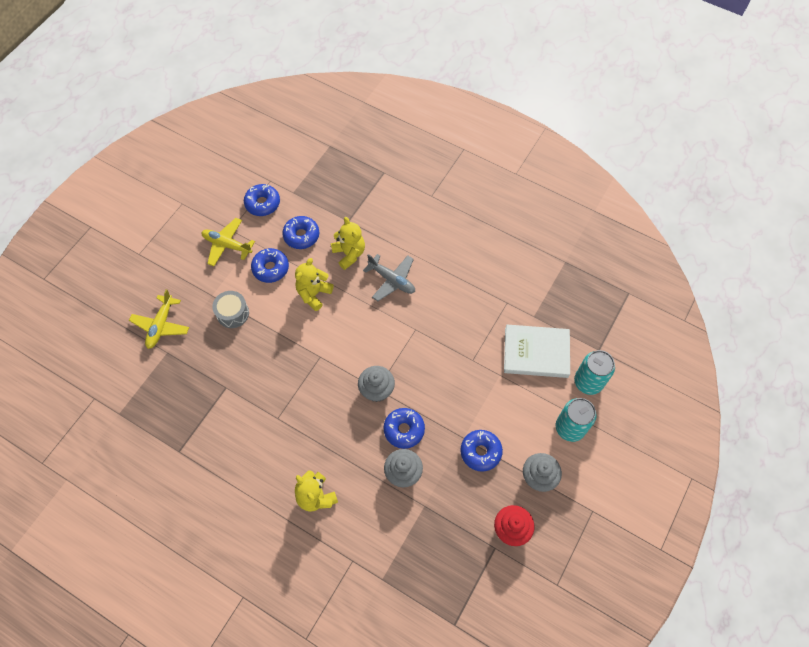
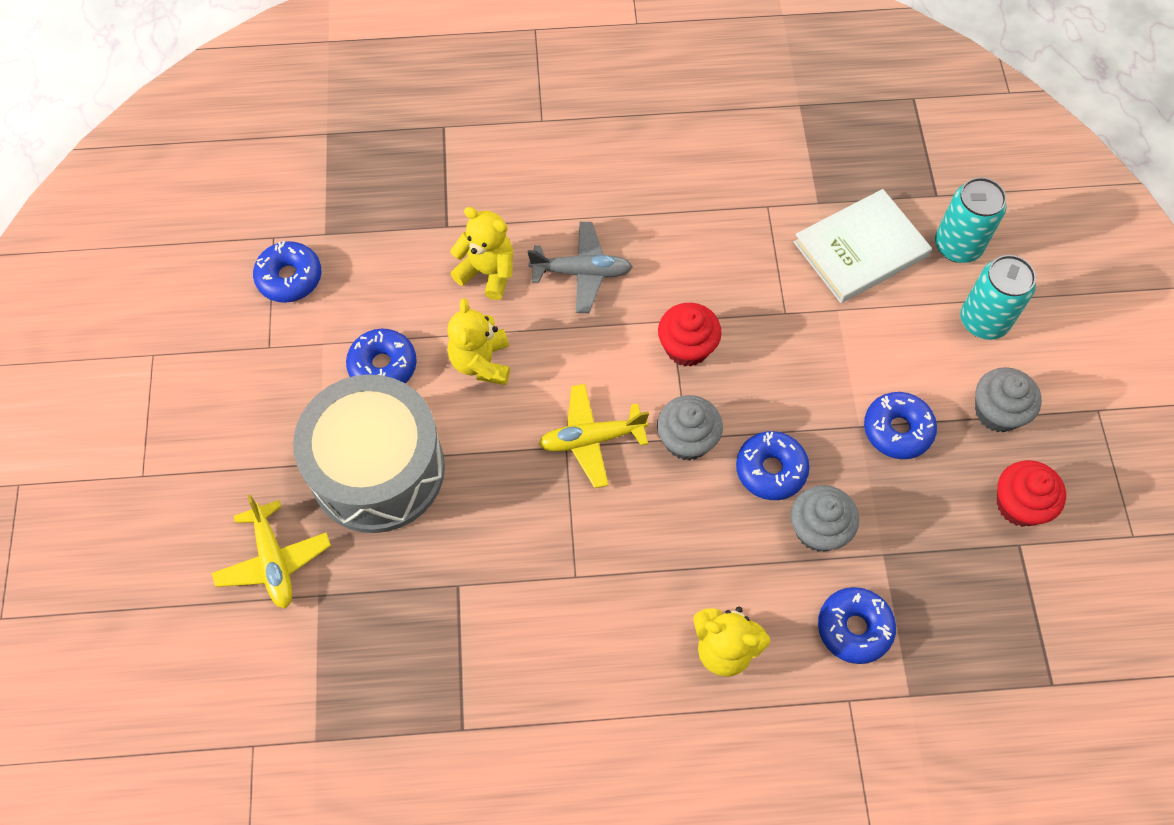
camera: 35 degrees left, 0 degrees up
yellow plane [201,218,255,266] -> yellow plane moved to [539,384,649,488]
grey drum [212,291,249,328] -> grey drum [293,374,445,533], size x2.21
blue donut [282,216,319,249] -> blue donut moved to [818,587,896,664]
none -> red cupcake [658,303,722,366]

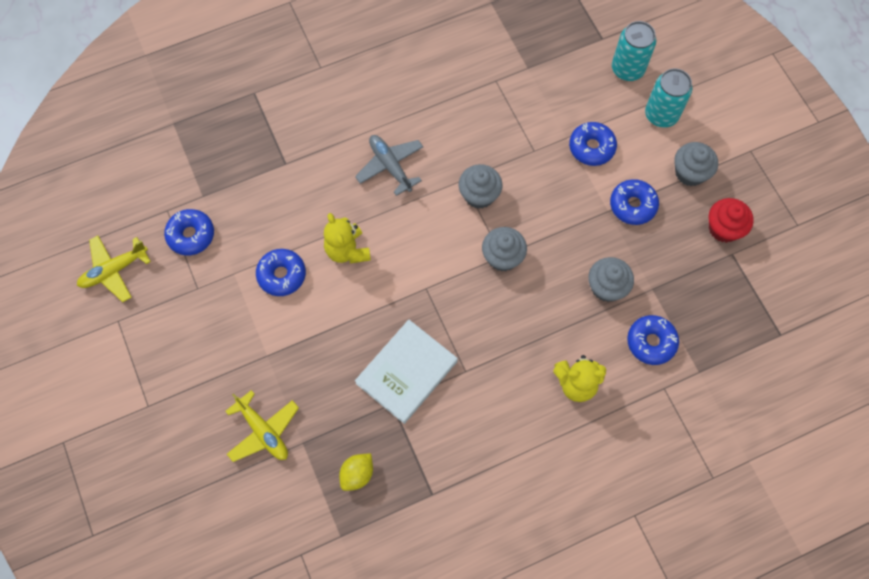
camera: 20 degrees left, 5 degrees up
grey drum [293,374,445,533] -> none
yellow teddy bear [450,207,513,300] -> none
grey plane [528,222,633,313] -> grey plane turned 105 degrees counterclockwise [355,135,423,196]
yellow plane [539,384,649,488] -> yellow plane moved to [77,235,151,302]
red cupcake [658,303,722,366] -> grey cupcake [458,164,503,209]
blue donut [736,431,810,500] -> blue donut moved to [569,122,617,166]
white book [794,189,932,303] -> white book moved to [355,320,458,424]
none -> yellow lemon [339,453,373,491]

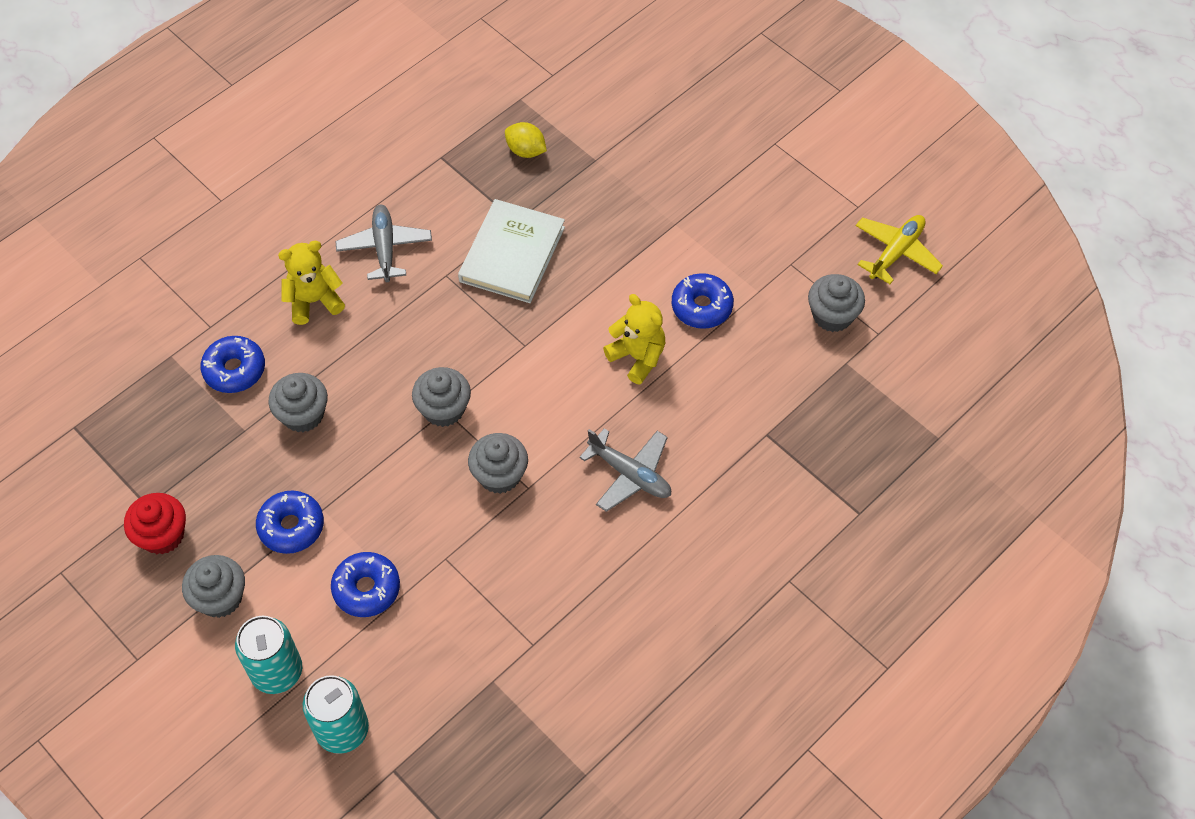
camera: 160 degrees right, 10 degrees down
blue donut [164,209,214,256] -> grey cupcake [808,274,865,332]
yellow plane [225,390,299,462] -> none
yellow lemon [339,453,373,491] -> yellow lemon turned 75 degrees counterclockwise [505,122,547,158]
none -> grey plane [335,205,432,282]

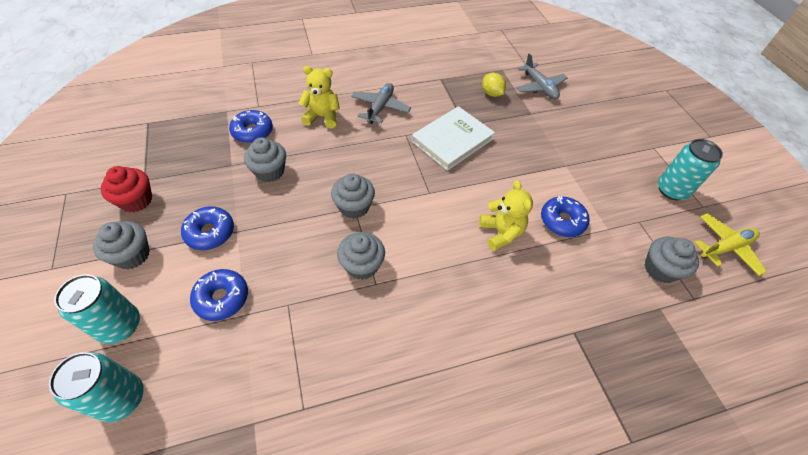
camera: 25 degrees right, 5 degrees down
grey plane [579,428,671,512] -> grey plane moved to [516,53,568,99]
none -> turquoise can [658,139,723,200]

